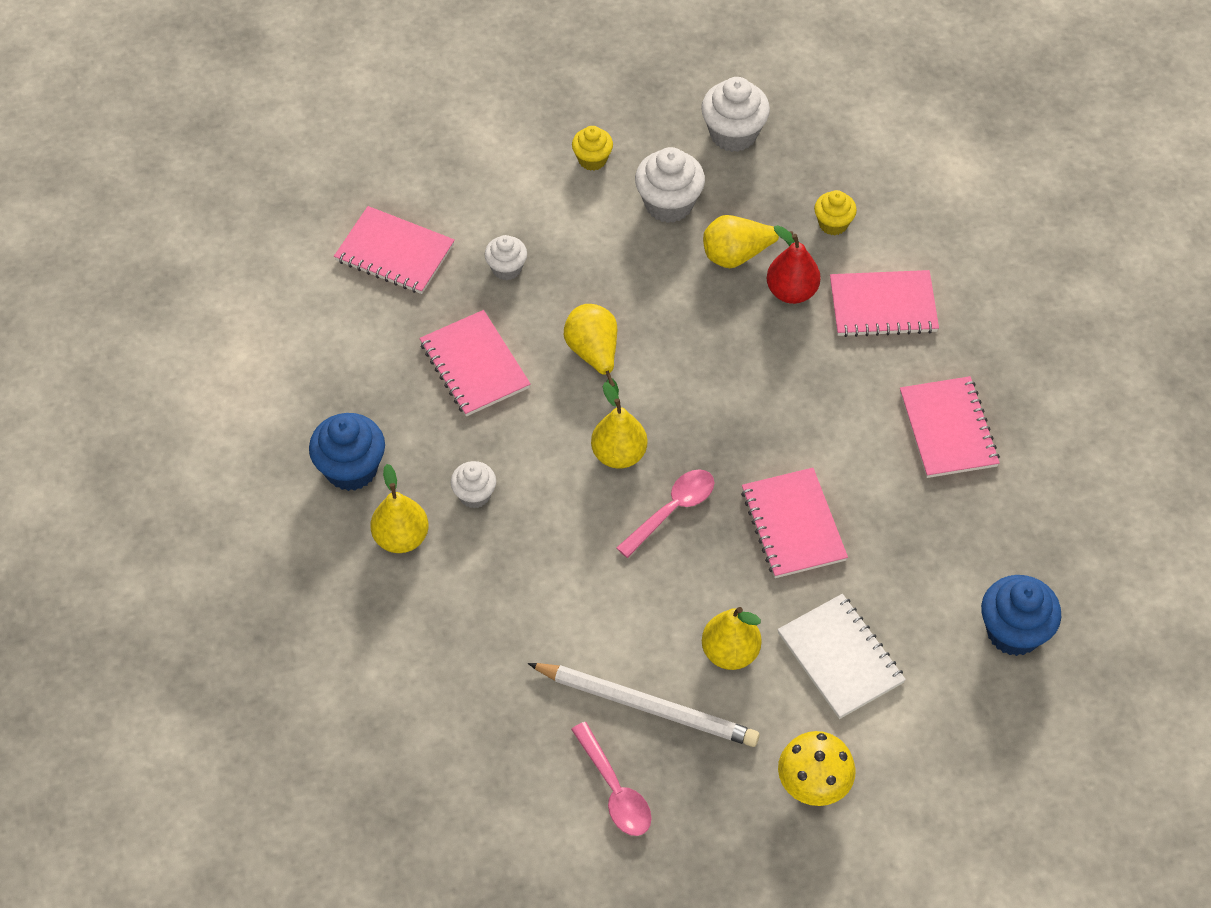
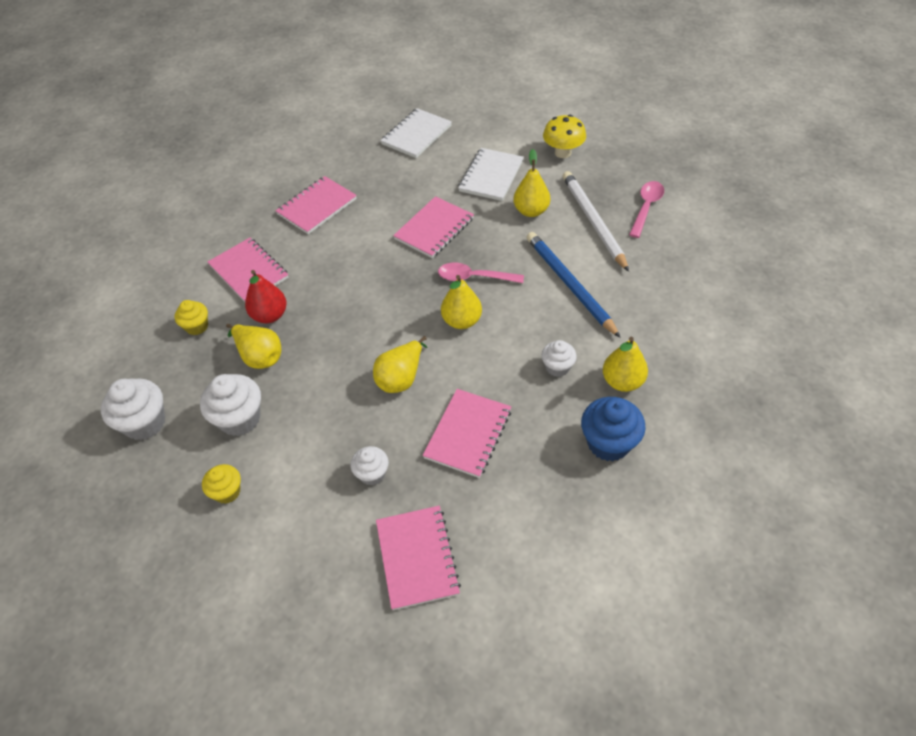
camera: 125 degrees left, 5 degrees down
blue cupcake [981,575,1061,656] -> white notebook [380,108,452,158]
none -> blue pencil [527,232,621,338]

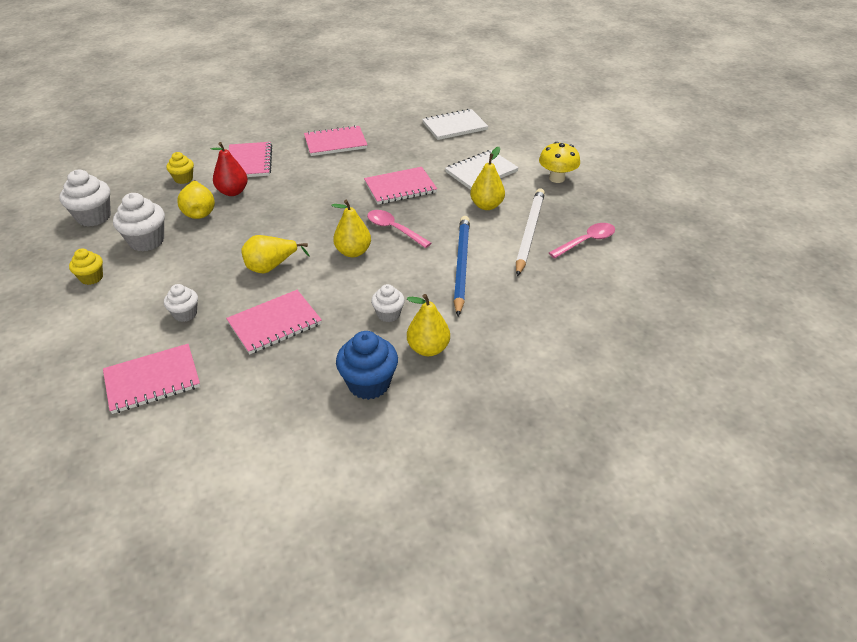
camera: 30 degrees right, 10 degrees down
pink notebook [376,506,461,610] -> pink notebook turned 45 degrees clockwise [103,344,200,414]

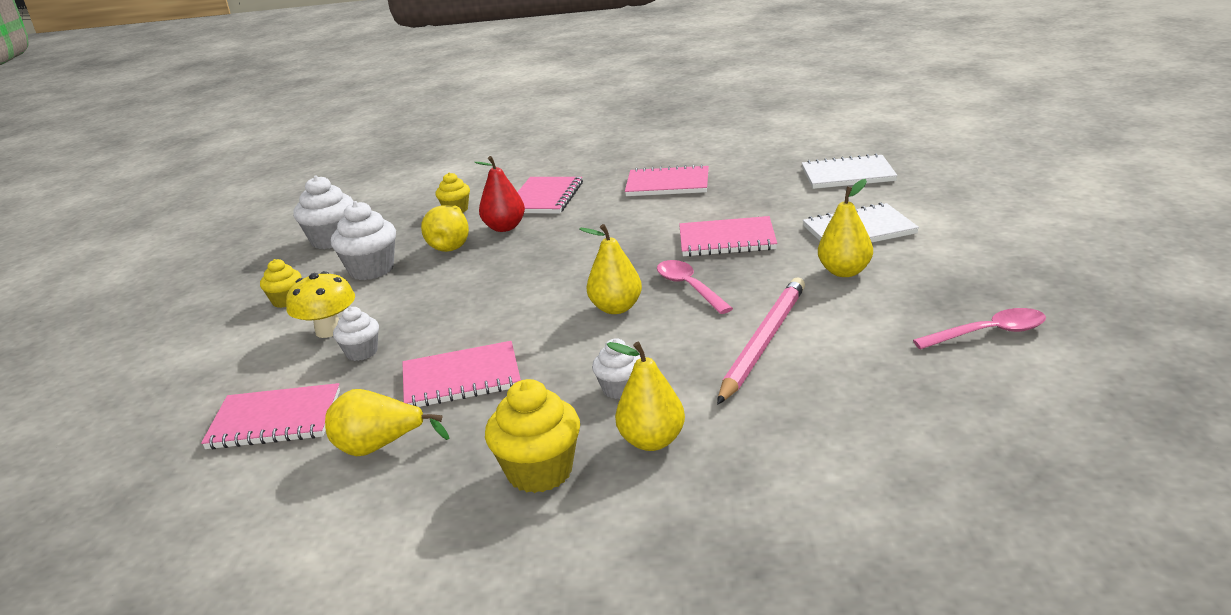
camera: 25 degrees right, 15 degrees down
yellow pear [241,235,310,273] -> yellow pear moved to [325,389,450,456]
blue cupcake [336,331,398,400] -> yellow cupcake [485,379,580,493]
blue pencil [454,216,470,316] -> pink pencil [717,277,805,405]
white pencil [516,188,545,276] -> none
yellow mushroom [539,142,580,183] -> yellow mushroom moved to [286,271,355,338]

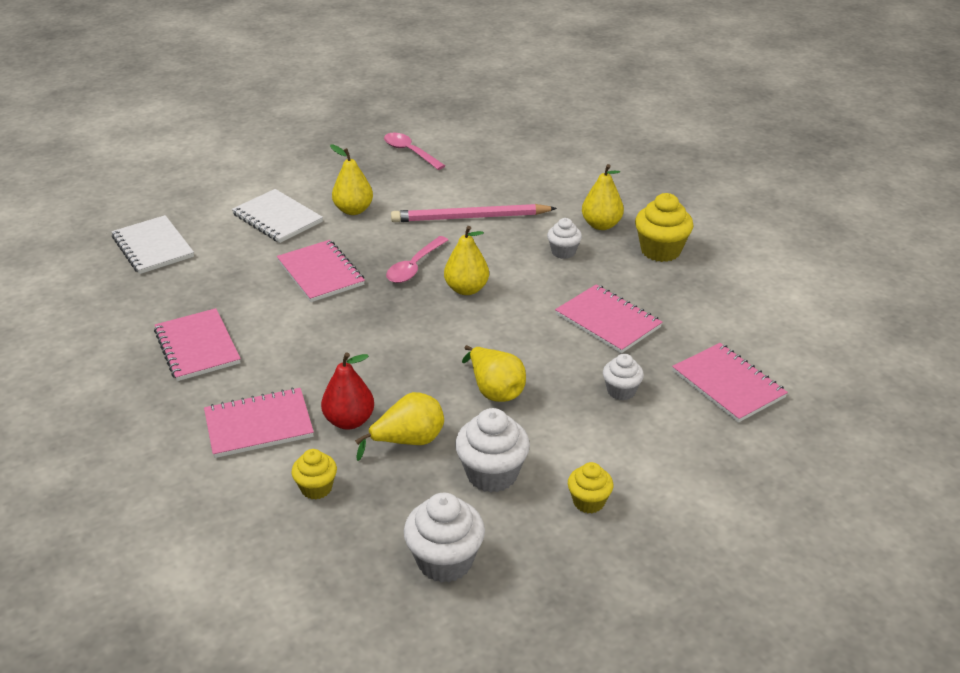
camera: 125 degrees left, 10 degrees up
yellow mushroom [286,271,355,338] -> none
yellow pear [325,389,450,456] -> yellow pear moved to [462,345,526,402]

